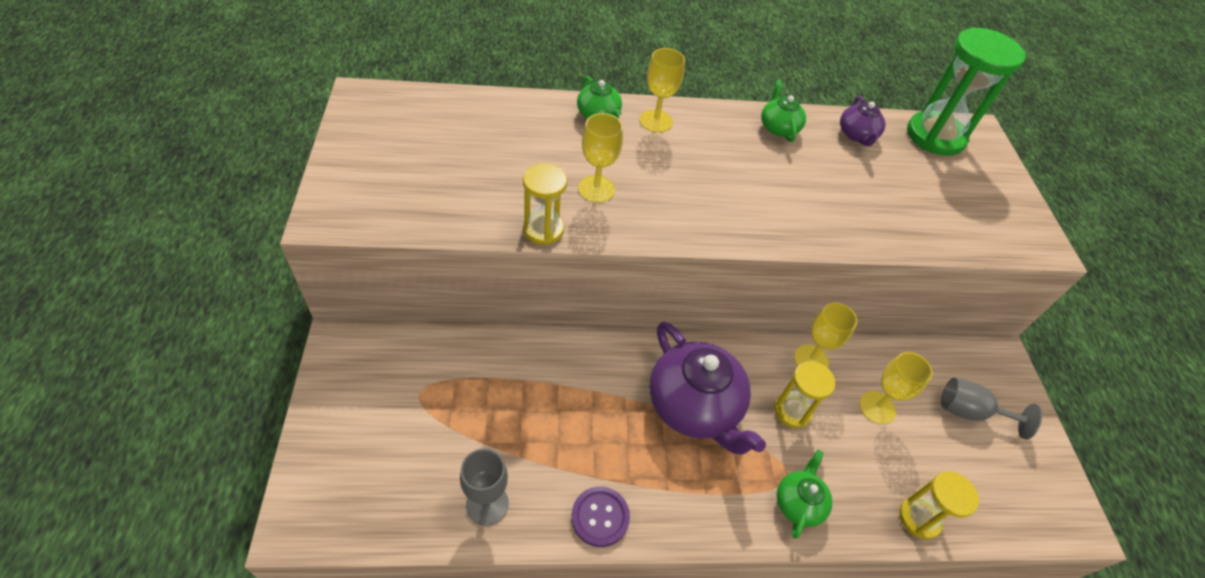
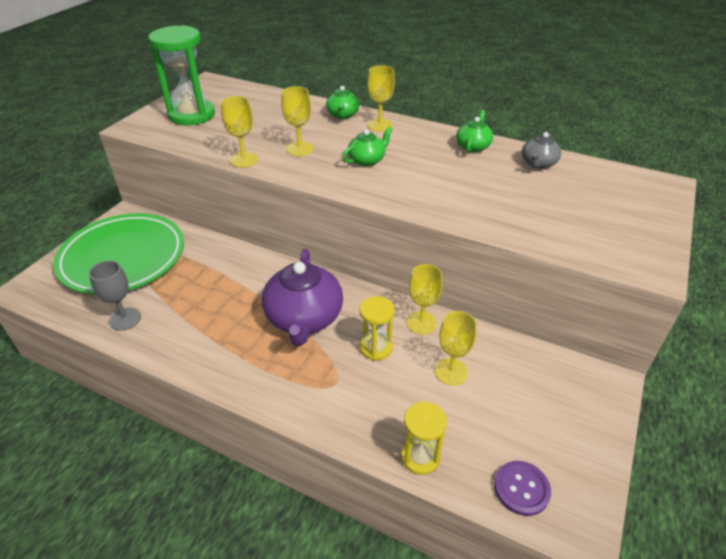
camera: 35 degrees right, 10 degrees down
yellow hourglass [523,164,567,245] -> yellow goblet [221,96,258,167]
purple button [571,487,630,547] -> purple button moved to [494,461,551,516]
green teapot [777,449,833,539] -> green teapot moved to [342,126,393,166]
purple teapot [840,96,886,146] -> grey teapot [522,132,561,169]
green hourglass [907,27,1026,156] -> green hourglass moved to [148,25,215,125]
grey goblet [941,378,1042,439] -> none
none -> green plate [53,213,184,294]

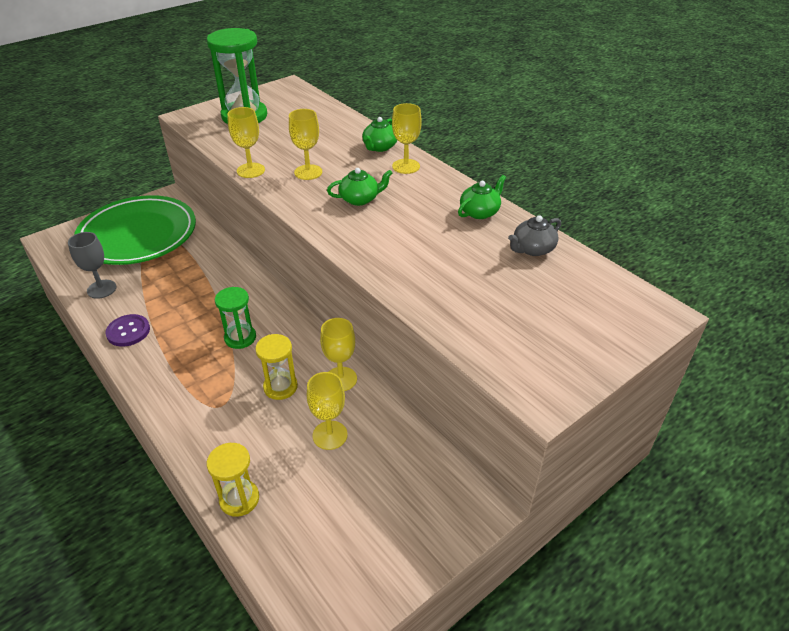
camera: 25 degrees right, 0 degrees up
purple teapot [262,249,343,346] -> green hourglass [215,287,256,349]
purple button [494,461,551,516] -> purple button moved to [105,314,150,347]

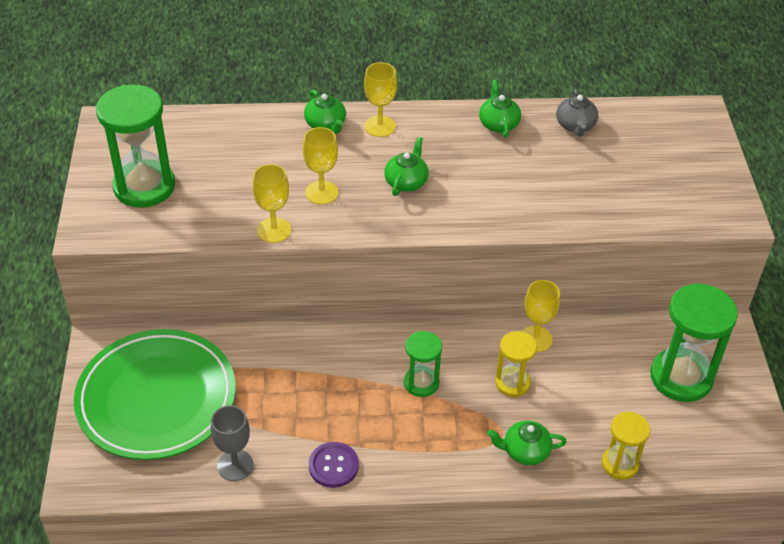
camera: 55 degrees left, 5 degrees up
yellow goblet [307,372,348,450] -> none
none -> green teapot [487,421,567,465]
none -> green hourglass [650,283,738,402]

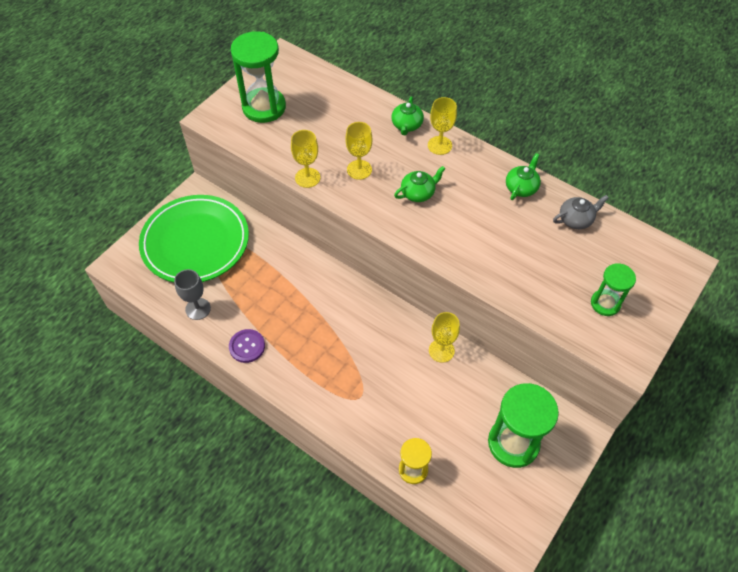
camera: 40 degrees right, 10 degrees up
green hourglass [404,331,442,397] -> green hourglass moved to [591,263,636,316]
green teapot [487,421,567,465] -> none
yellow hourglass [495,331,537,397] -> none
grey teapot [556,89,598,136] -> grey teapot turned 150 degrees counterclockwise [553,195,609,229]

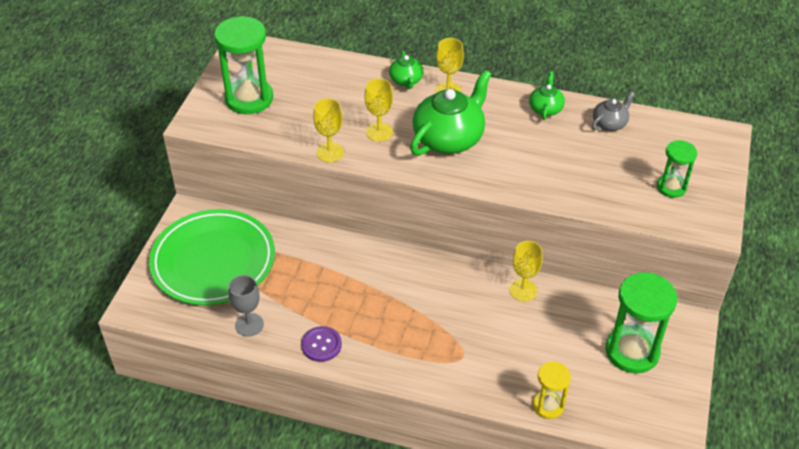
camera: 20 degrees left, 10 degrees down
green teapot [394,166,445,202] -> green teapot [410,70,492,156], size x1.97

